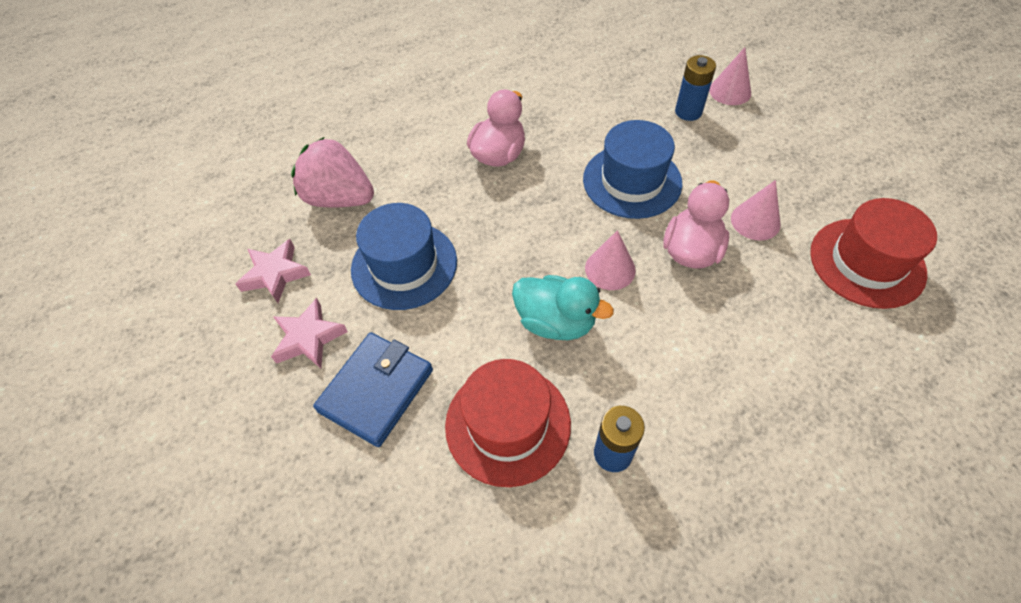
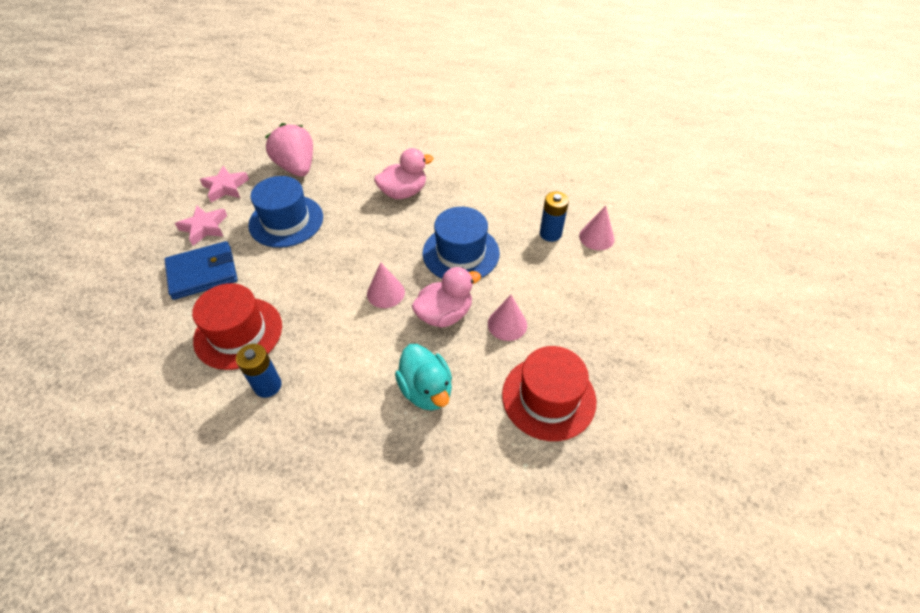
camera: 35 degrees right, 5 degrees down
turquoise duck [512,275,614,340] -> turquoise duck moved to [395,344,452,411]

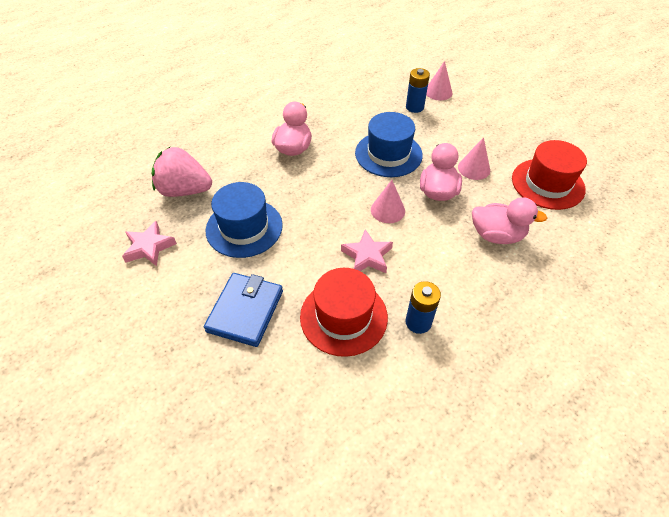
camera: 50 degrees left, 0 degrees up
pink star [175,206,227,246] -> pink star moved to [341,229,393,273]
turquoise duck [395,344,452,411] -> pink duck [472,197,547,244]

